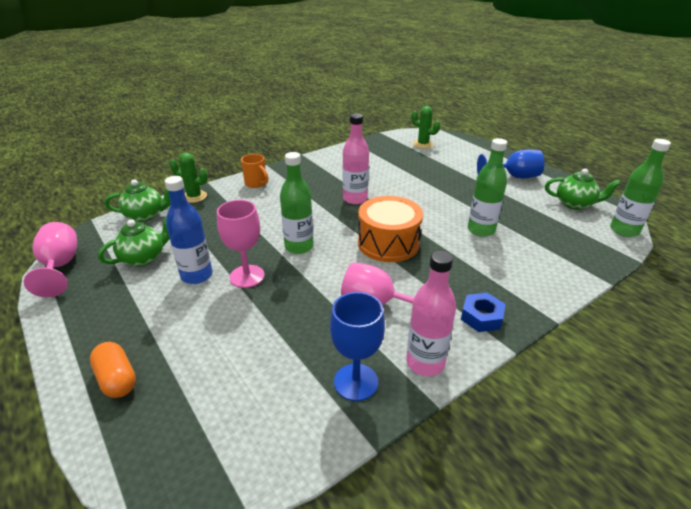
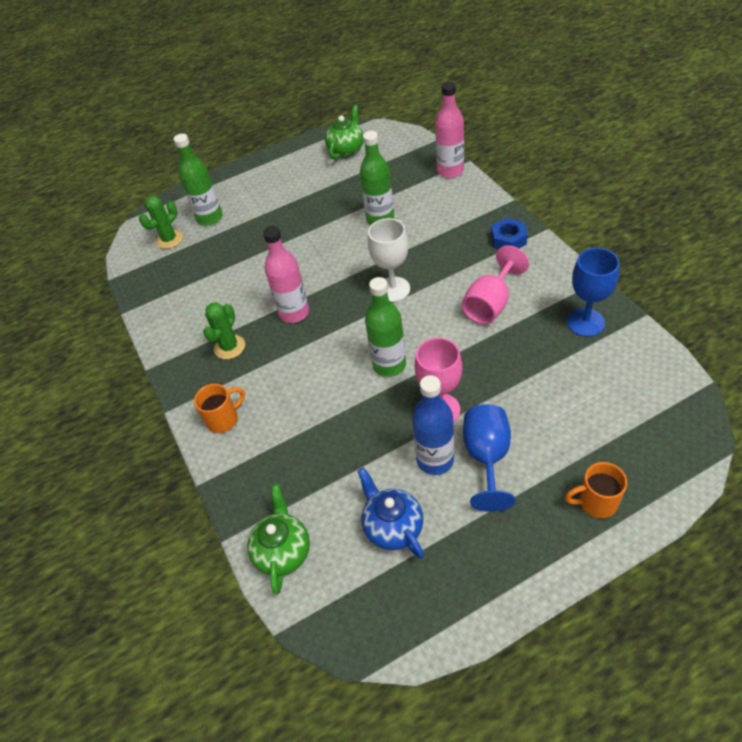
camera: 75 degrees left, 15 degrees up
pink goblet [24,222,77,297] -> none
orange capsule [90,342,136,398] -> orange mug [565,462,627,518]
green teapot [98,216,170,267] -> blue teapot [357,467,424,559]
green cactus [169,153,208,203] -> green cactus moved to [203,302,245,359]
orange drum [358,196,423,262] -> white goblet [368,218,410,302]
pink bottle [406,251,456,376] -> pink bottle moved to [435,82,464,178]
blue goblet [477,149,544,178] -> blue goblet moved to [463,404,516,512]
green bottle [610,139,671,237] -> green bottle moved to [173,133,223,226]

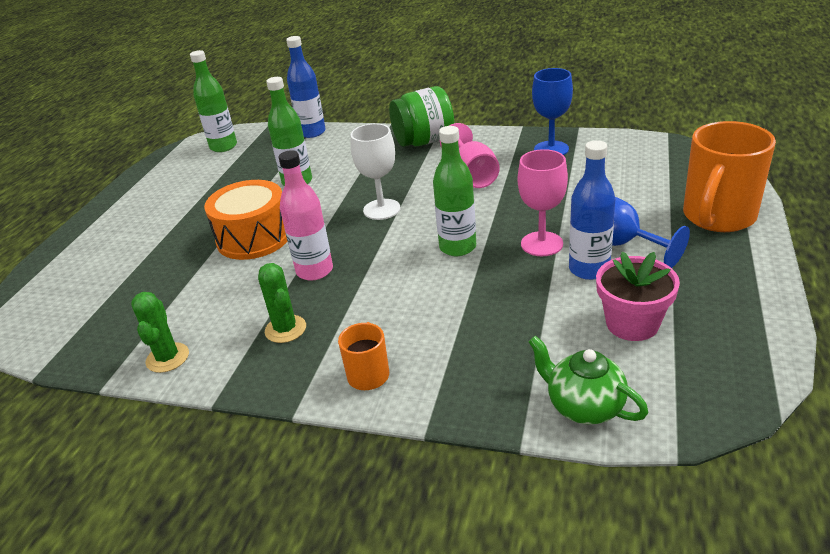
camera: 50 degrees left, 15 degrees down
green cactus [139,196,183,249] -> green cactus moved to [131,292,189,373]
green bottle [173,133,223,226] -> green bottle moved to [190,50,237,152]
green teapot [325,105,363,160] -> none
blue teapot [357,467,424,559] -> pink flower pot [596,252,680,341]
pink bottle [435,82,464,178] -> blue bottle [286,36,326,138]
blue nut [491,218,527,249] -> green jar [389,86,454,147]
orange mug [565,462,627,518] -> orange mug [683,121,776,232], size x1.99
none -> orange drum [204,180,287,260]

